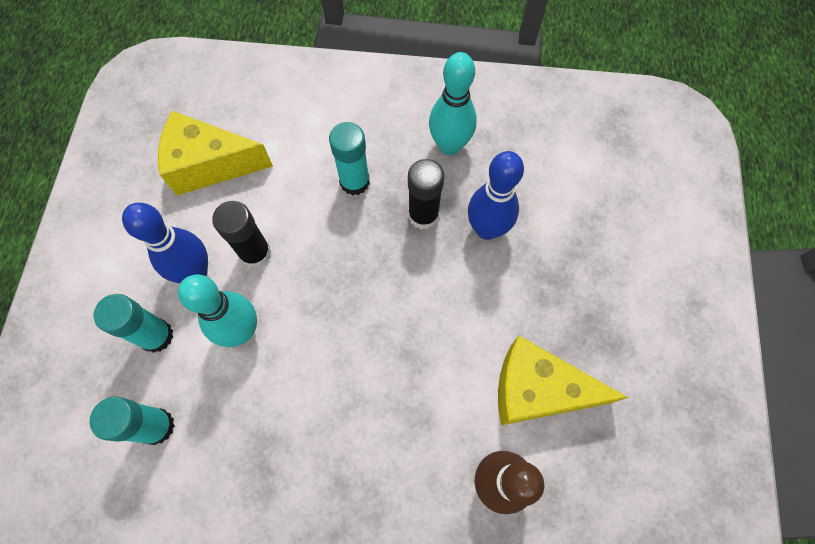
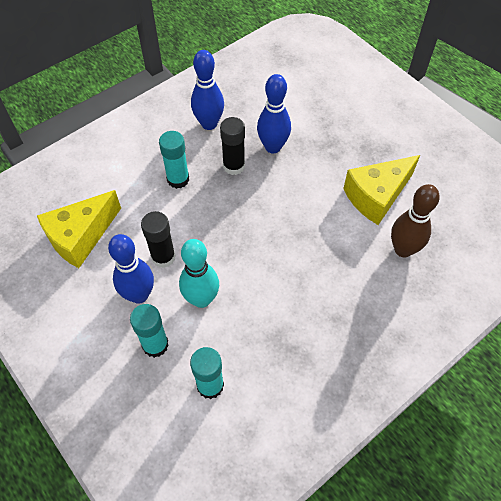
camera: 45 degrees left, 10 degrees down
turquoise bowling pin [429,52,477,155] -> blue bowling pin [191,50,224,130]

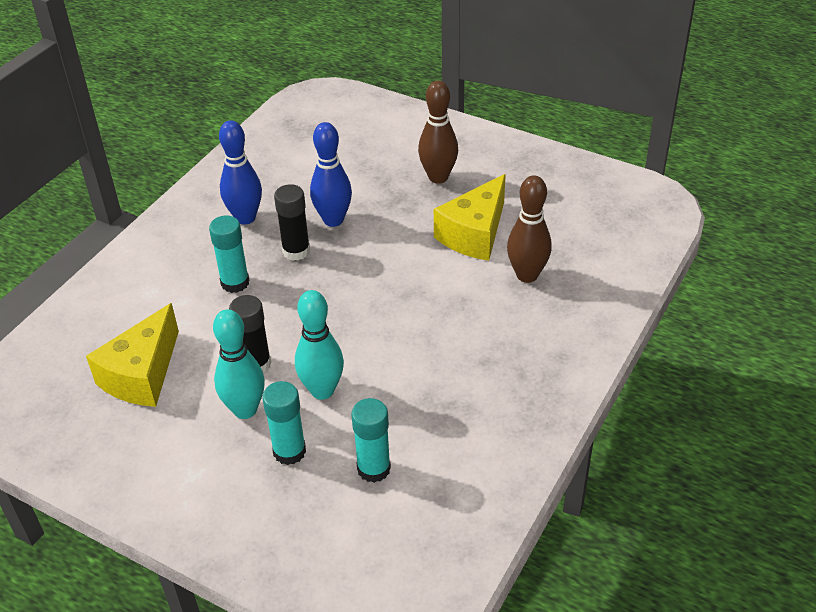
camera: 20 degrees left, 15 degrees down
blue bowling pin [108,234,154,304] -> turquoise bowling pin [213,309,265,419]
none -> brown bowling pin [418,80,458,184]

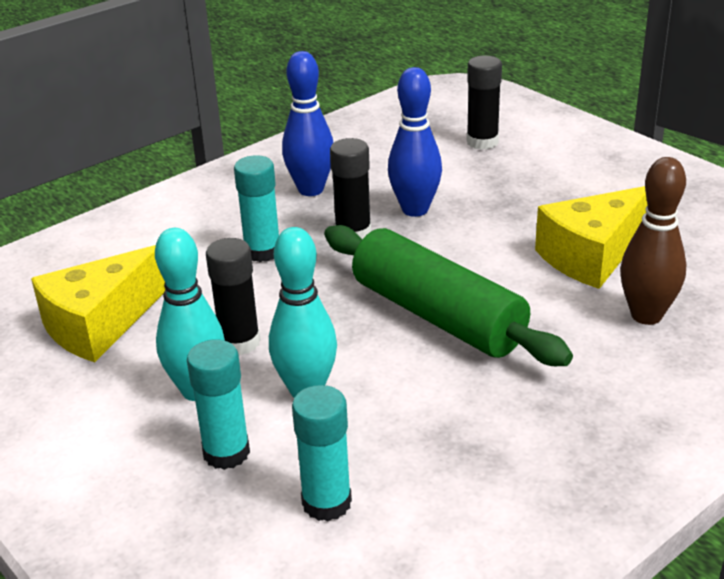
camera: 20 degrees right, 10 degrees down
brown bowling pin [418,80,458,184] -> none
none -> green rolling pin [324,225,573,366]
none -> black glue stick [467,56,502,150]

